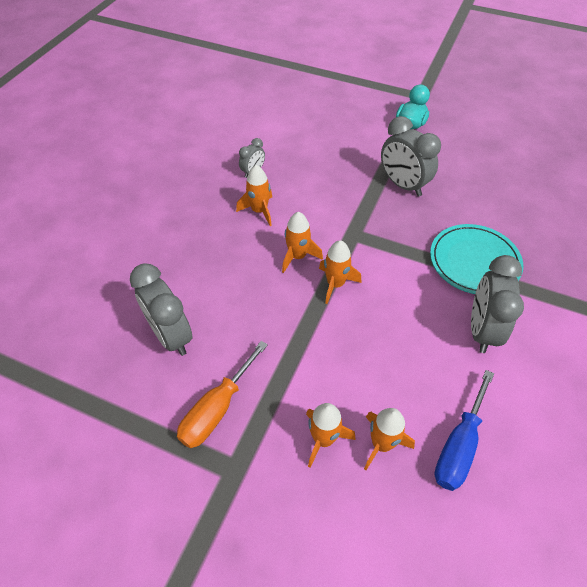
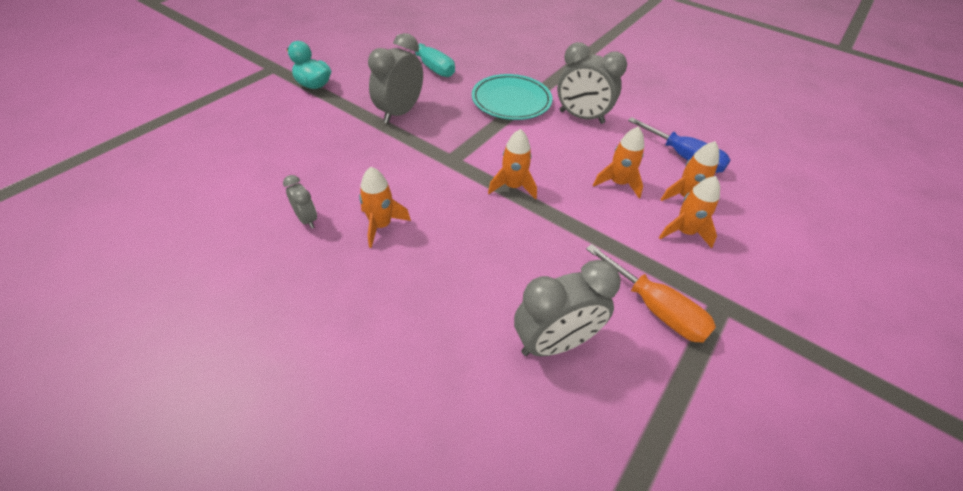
camera: 80 degrees left, 5 degrees down
orange rocket [282,212,323,273] -> orange rocket moved to [593,126,644,198]
grey clock [381,116,441,197] -> grey clock turned 150 degrees clockwise [368,33,423,123]
none -> turquoise screwdriver [396,34,455,77]

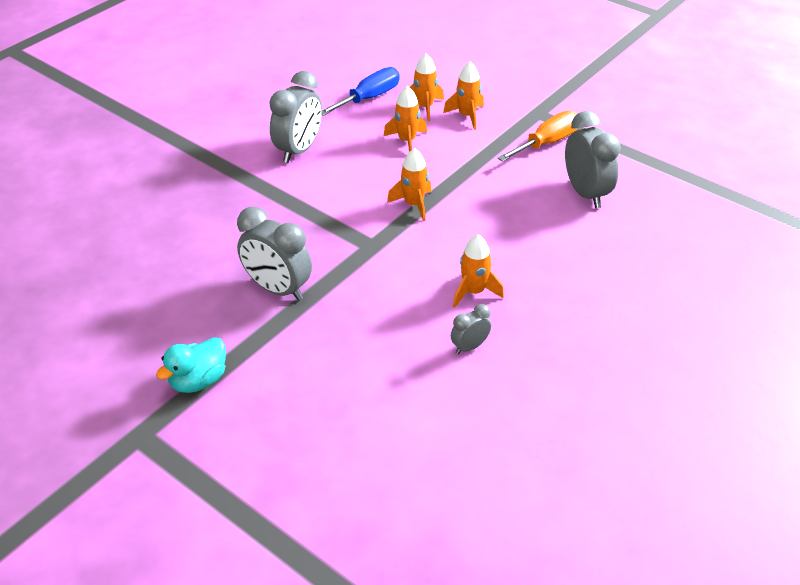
camera: 85 degrees left, 5 degrees down
turquoise screwdriver [396,34,455,77] -> none
turquoise plate [472,74,552,120] -> none

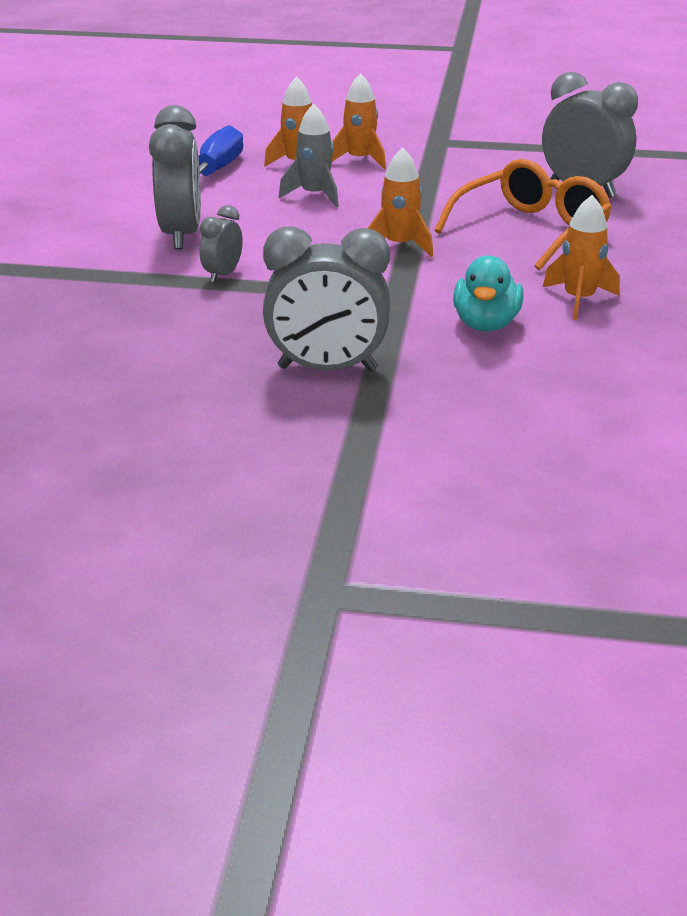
camera: 30 degrees left, 10 degrees down
turquoise duck [156,337,226,393] -> turquoise duck moved to [453,255,523,332]
orange rocket [384,86,427,152] -> grey rocket [279,104,339,207]
grey clock [451,304,491,354] -> grey clock moved to [199,205,243,283]
orange screwdriver [498,111,578,162] -> none
none -> orange glasses [435,159,612,270]

